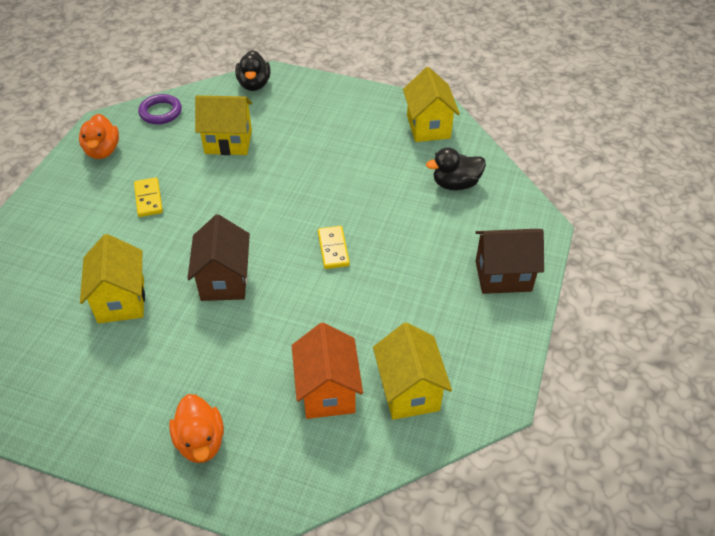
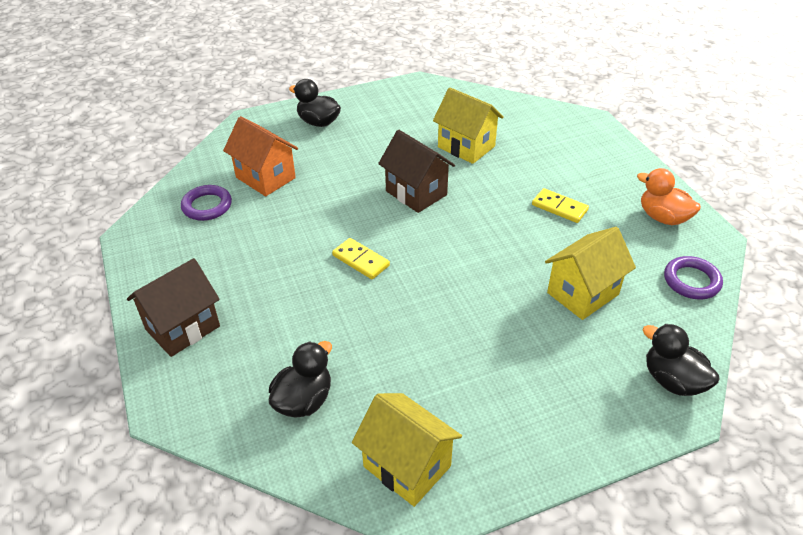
camera: 140 degrees right, 5 degrees down
orange duck [169,394,224,463] -> black duck [289,79,341,127]
yellow house [373,322,452,420] -> purple ring [181,185,232,221]

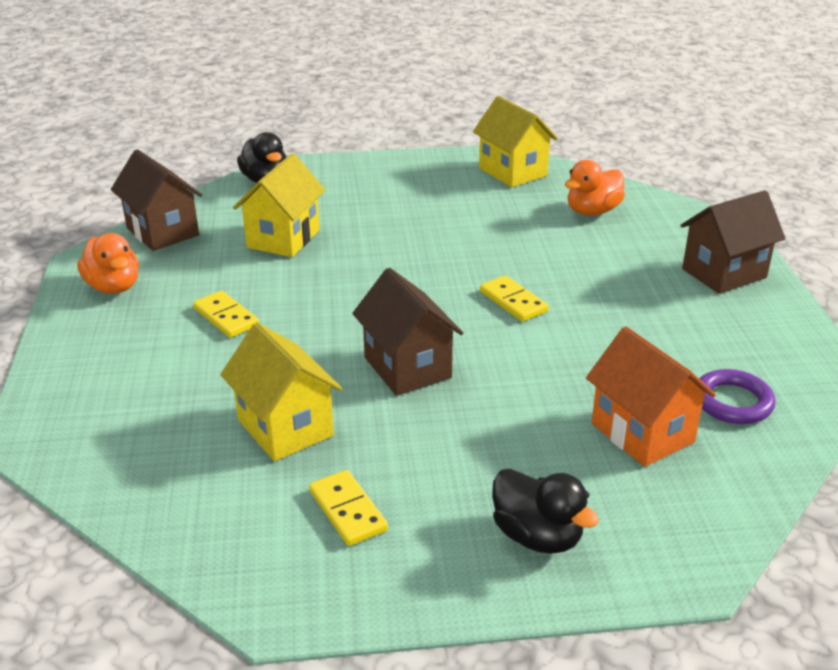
camera: 165 degrees left, 10 degrees down
black duck [269,341,332,418] -> orange duck [565,160,625,216]
yellow house [545,227,636,320] -> yellow house turned 45 degrees counterclockwise [233,153,325,257]
purple ring [664,256,723,299] -> brown house [111,149,202,251]
none -> yellow domino [309,470,388,546]

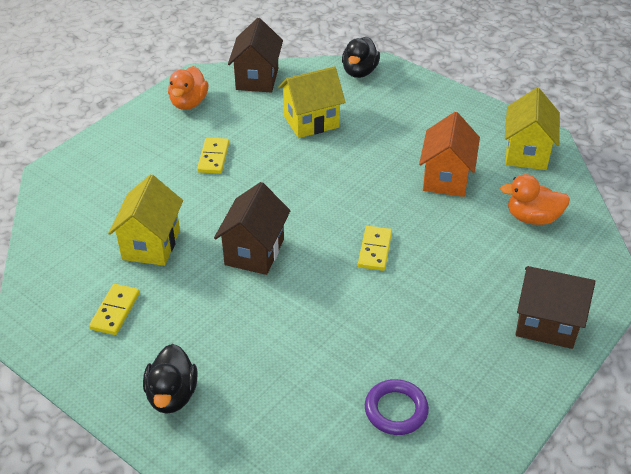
camera: 45 degrees right, 10 degrees up
orange house [586,326,716,467] -> orange house moved to [419,112,480,197]

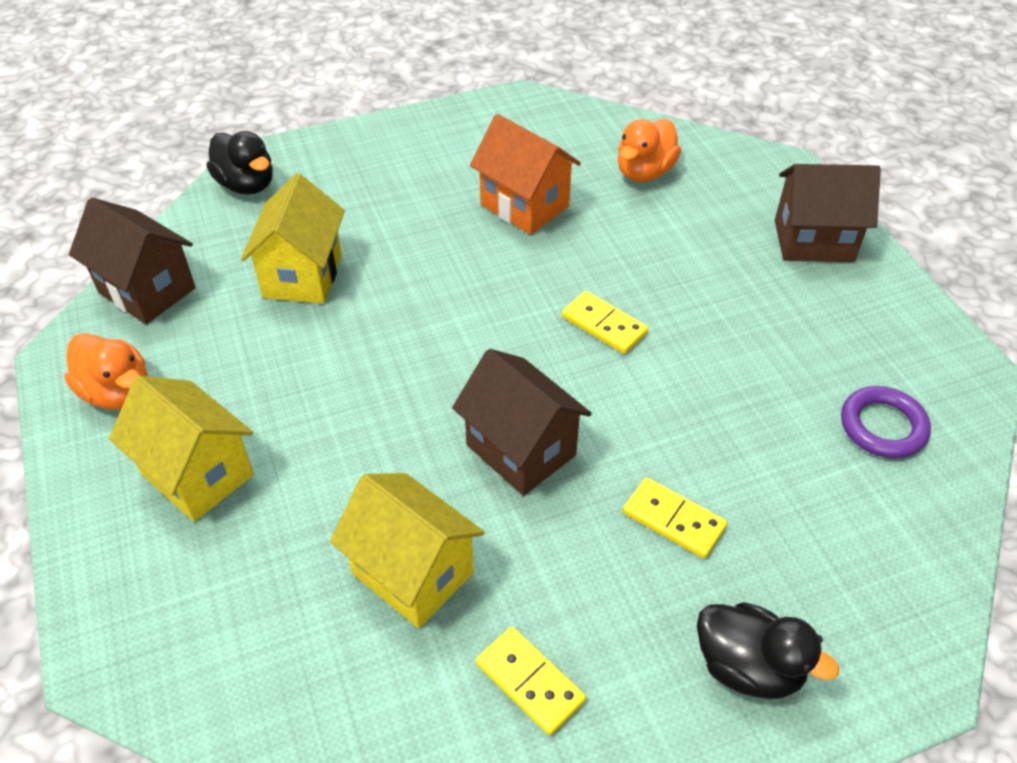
camera: 60 degrees left, 5 degrees up
yellow domino [197,137,229,174] -> yellow domino moved to [623,478,727,559]
yellow house [505,88,560,170] -> yellow house moved to [109,376,254,522]
brown house [515,266,595,349] -> brown house turned 45 degrees clockwise [775,164,881,262]

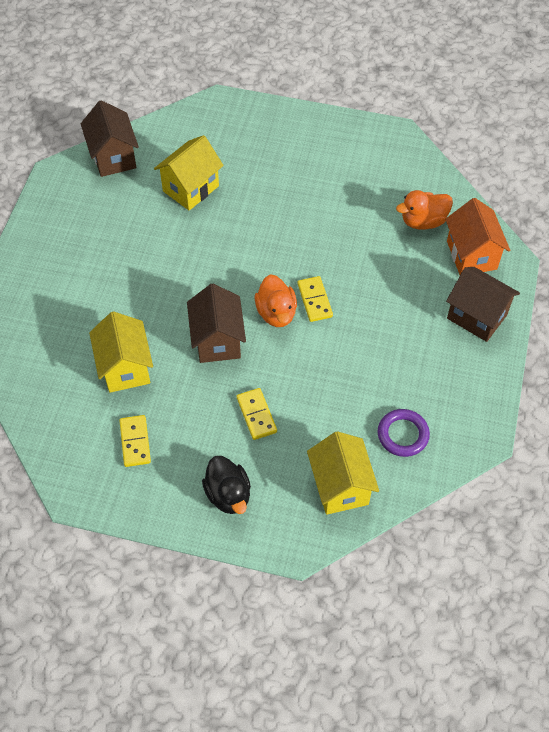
camera: 35 degrees right, 10 degrees up
orange duck [64,333,148,410] -> orange duck moved to [255,274,297,327]
yellow house [109,376,254,522] -> yellow house moved to [307,431,379,515]
black duck [206,131,273,195] -> none
orange house [470,114,581,235] -> orange house moved to [445,198,510,275]

